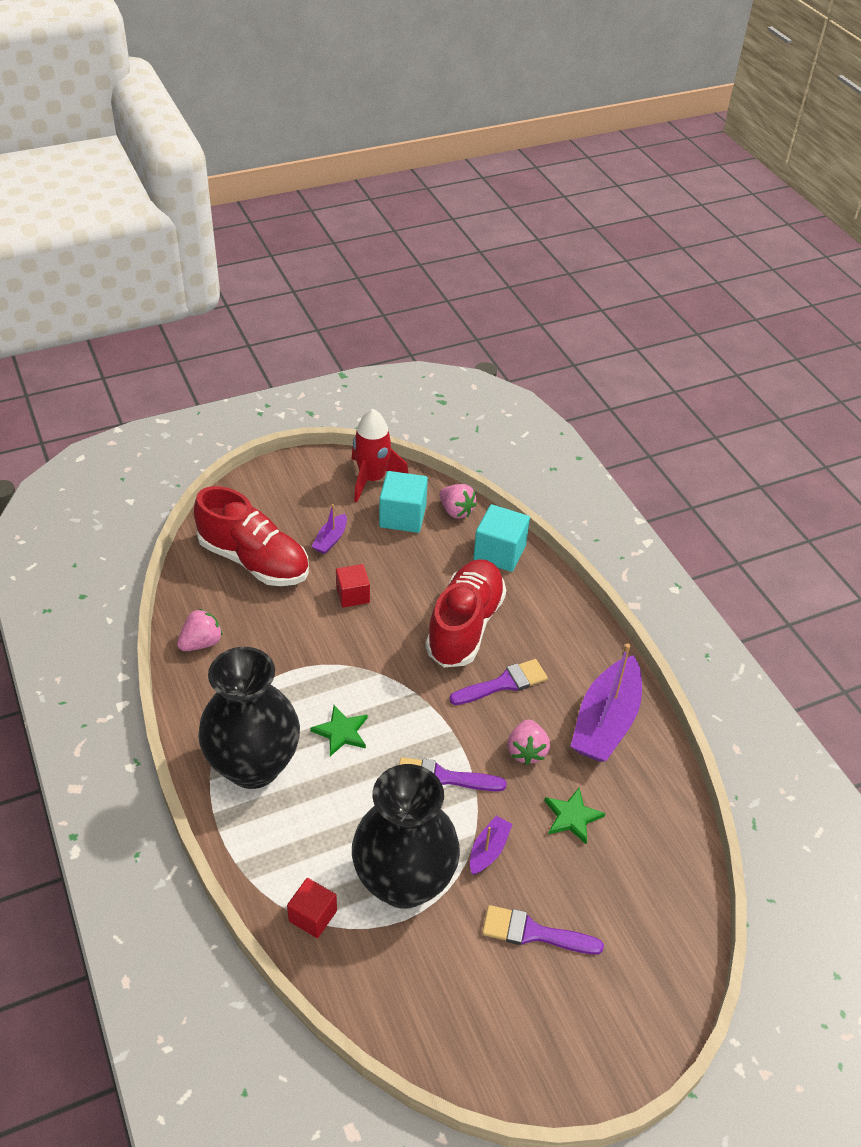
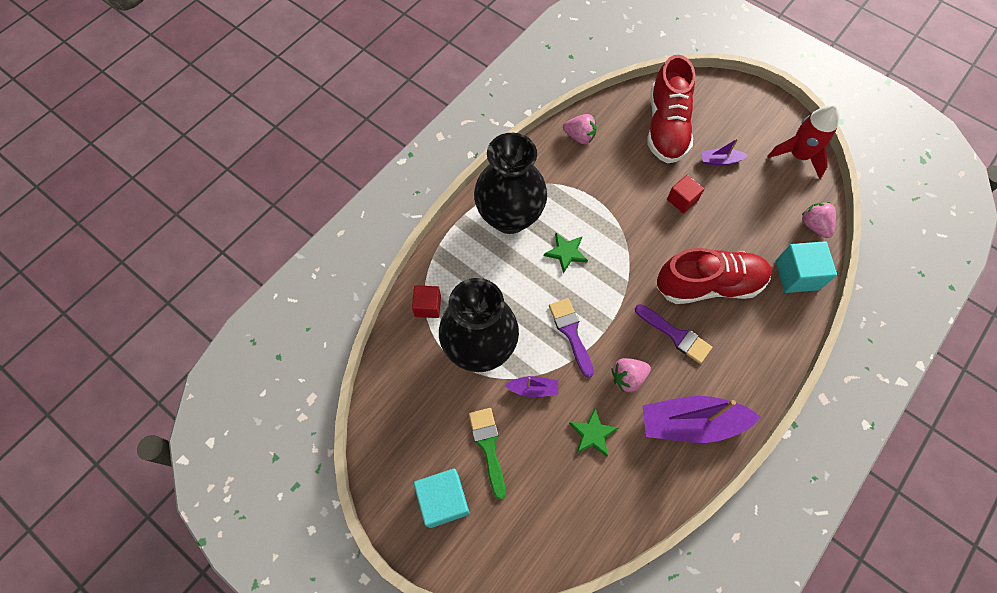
camera: 65 degrees right, 20 degrees up
turquoise cube [379,471,428,533] -> turquoise cube moved to [414,468,470,528]
pink strawberry [439,484,477,519] -> pink strawberry turned 135 degrees clockwise [802,202,836,238]
purple brush [482,905,604,954] -> green brush [469,408,506,500]

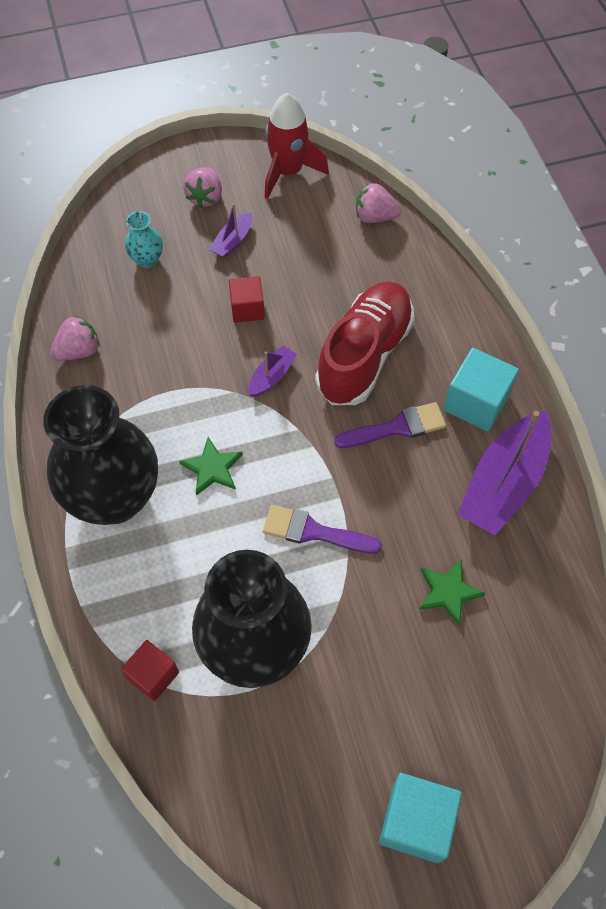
camera: 55 degrees left, 5 degrees down
green brush [469,408,506,500] -> none
purple boat [505,376,558,397] -> purple boat moved to [249,345,297,397]
pink strawberry [612,358,651,392] -> pink strawberry moved to [183,167,222,208]
red shoe [647,55,695,163] -> turquoise vase [125,211,163,268]
turquoise cube [776,241,837,293] -> turquoise cube moved to [444,348,519,432]

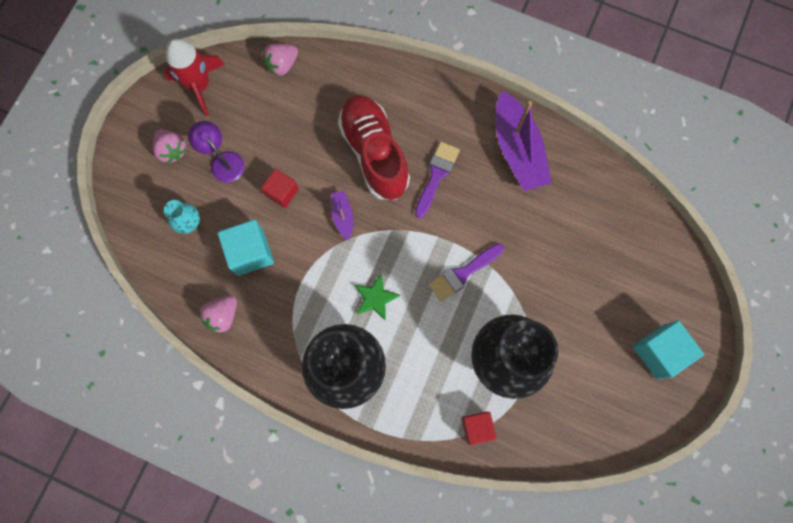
camera: 50 degrees left, 15 degrees up
pink strawberry [50,316,100,361] -> pink strawberry turned 150 degrees counterclockwise [199,295,237,334]
purple boat [209,203,252,258] -> purple lamp [188,121,244,183]
green star [419,559,486,625] -> none
turquoise cube [444,348,519,432] -> turquoise cube moved to [218,219,274,276]

